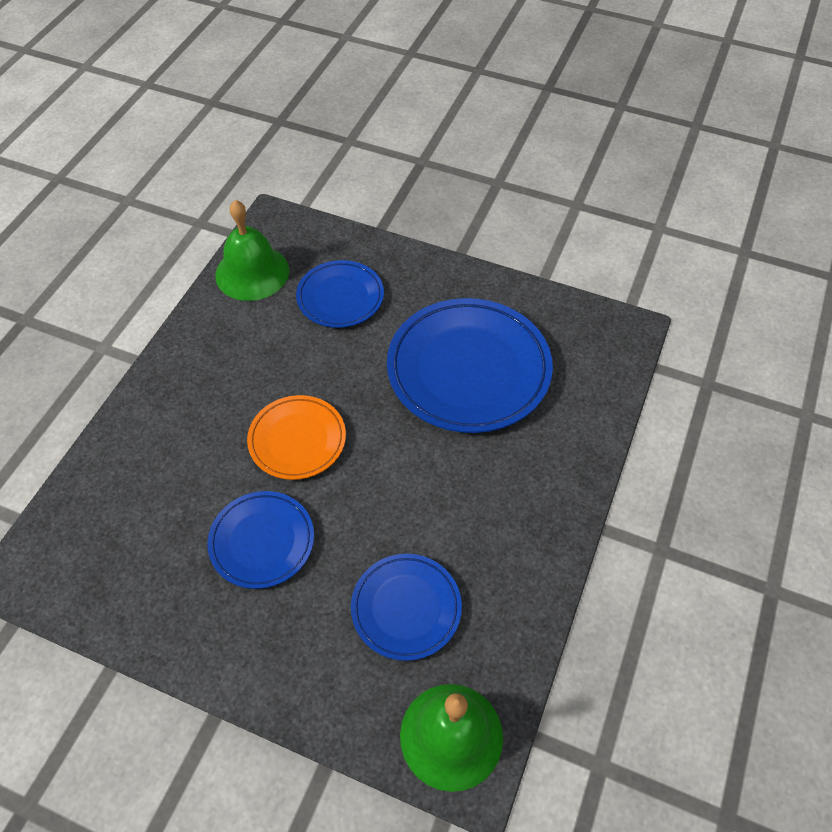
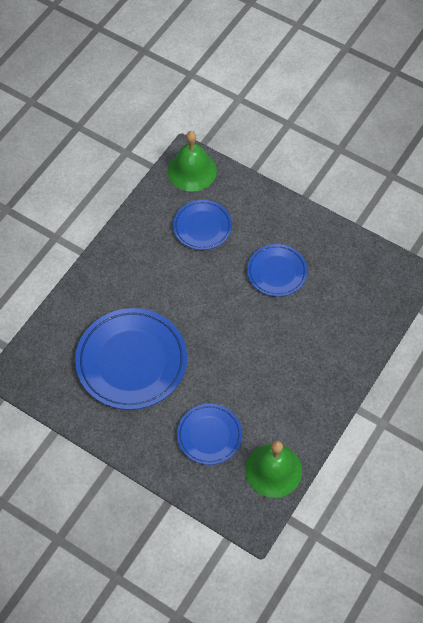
camera: 170 degrees left, 5 degrees up
orange plate [247,395,346,480] -> none

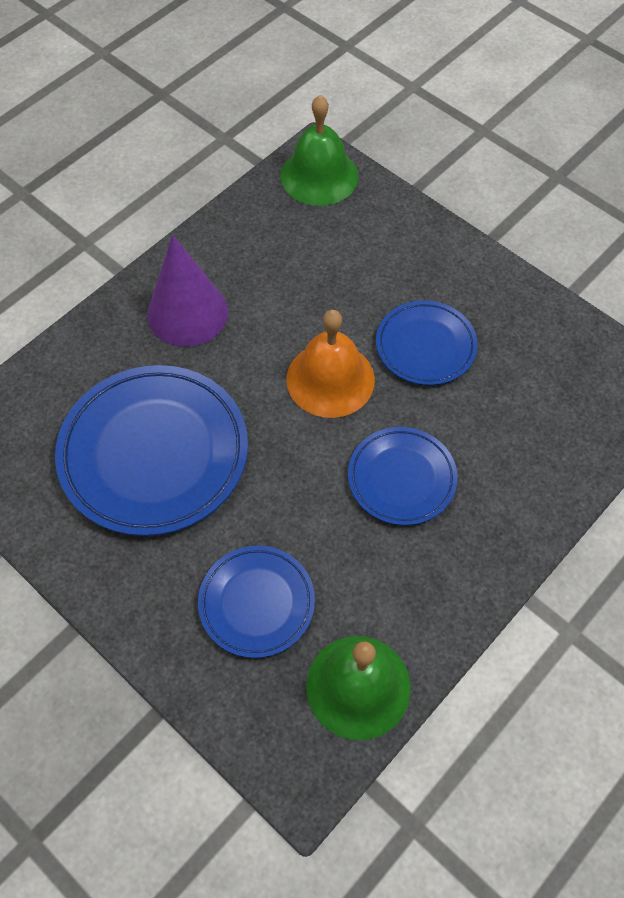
camera: 10 degrees right, 0 degrees up
blue plate [173,200,232,250] -> blue plate moved to [348,427,458,526]
none -> purple cone [147,235,228,347]
none -> orange bell [286,310,375,418]

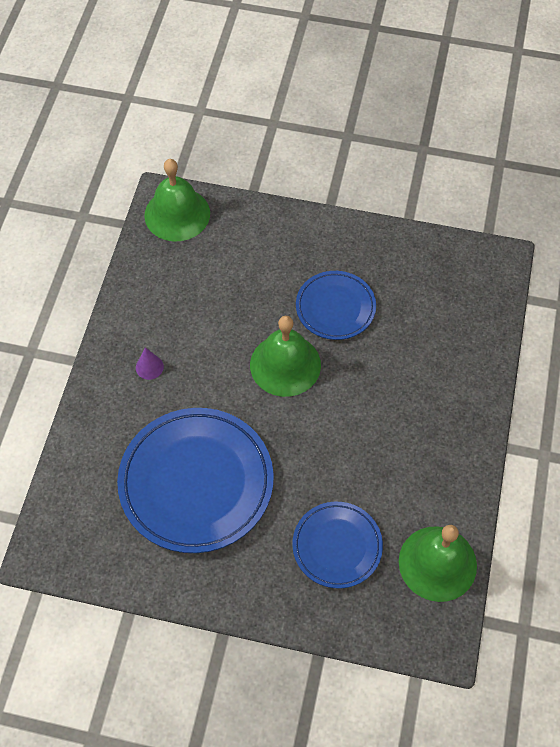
camera: 30 degrees left, 0 degrees up
purple cone [147,235,228,347] -> purple cone [136,347,164,380], size x0.41
orange bell [286,310,375,418] -> green bell [250,316,321,397]
blue plate [348,427,458,526] -> none

